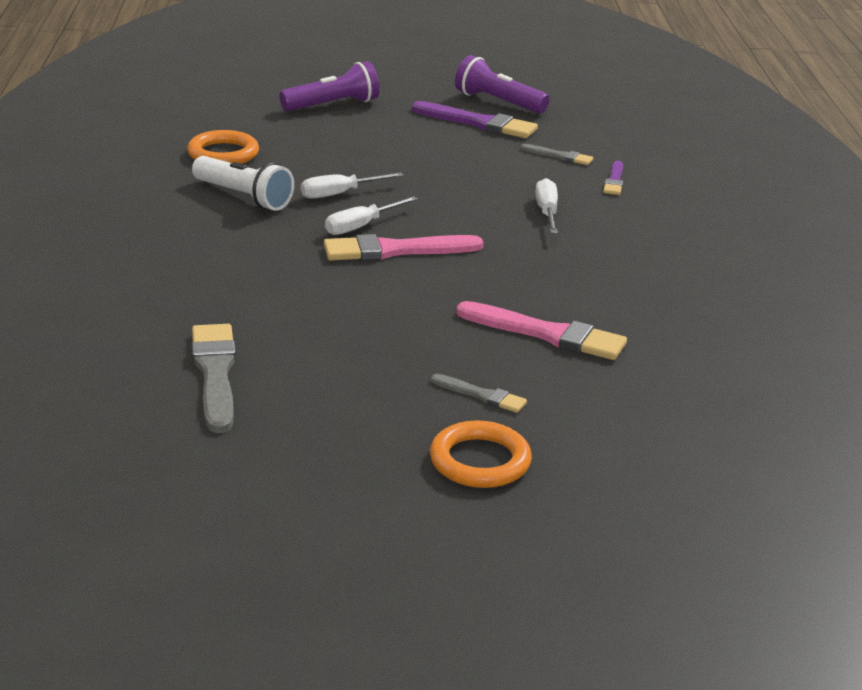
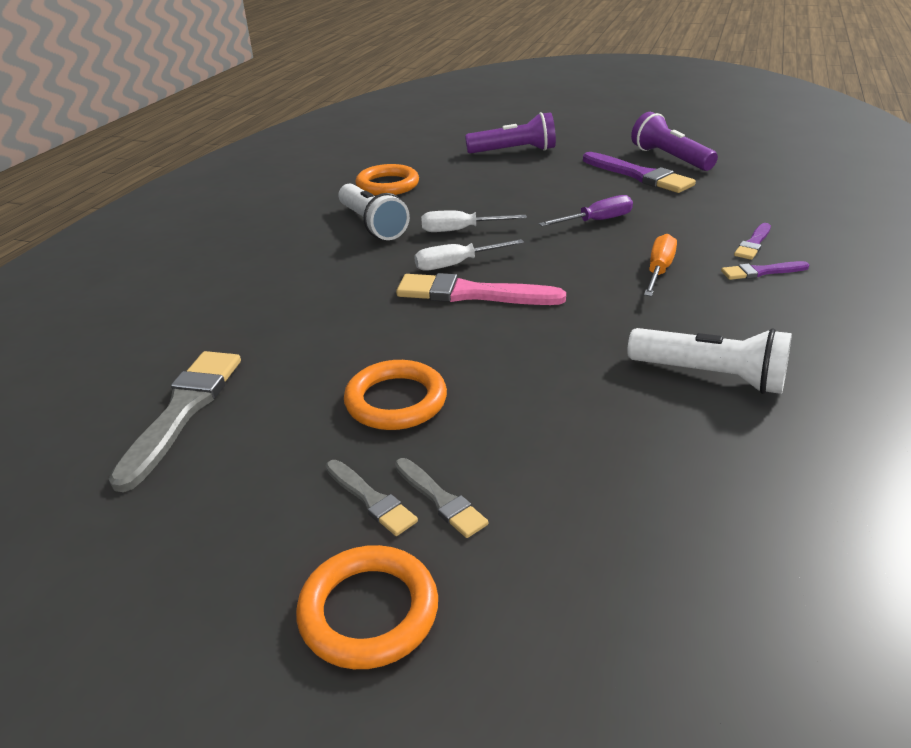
camera: 25 degrees right, 5 degrees up
pink brush [456,301,627,360] -> none
grey brush [521,144,593,165] -> grey brush moved to [326,460,418,536]
white screwdriver [535,178,558,234] -> orange screwdriver [644,234,677,297]
none -> orange ring [344,360,447,430]
none -> purple screwdriver [539,195,633,227]
none -> white flashlight [627,328,792,394]
none -> purple brush [721,261,809,280]

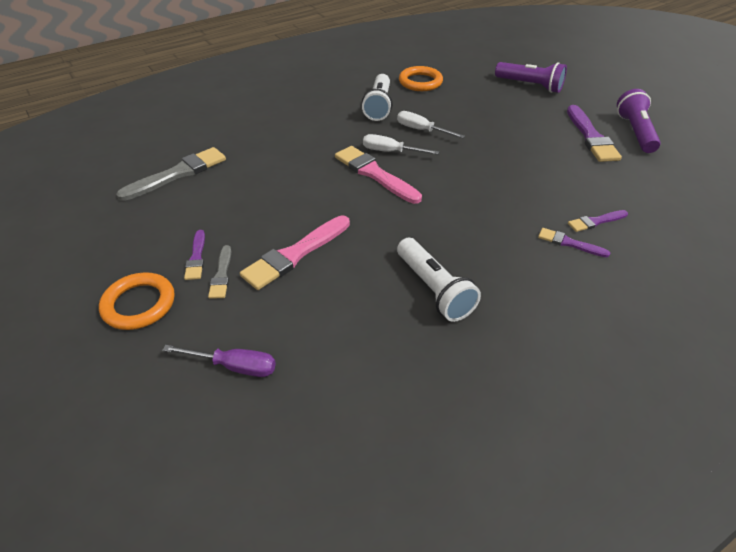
camera: 35 degrees right, 10 degrees up
grey brush [326,460,418,536] -> purple brush [184,230,205,280]
orange ring [344,360,447,430] -> none
purple screwdriver [539,195,633,227] -> purple screwdriver moved to [162,345,276,377]
orange screwdriver [644,234,677,297] -> none
none -> pink brush [240,215,350,290]

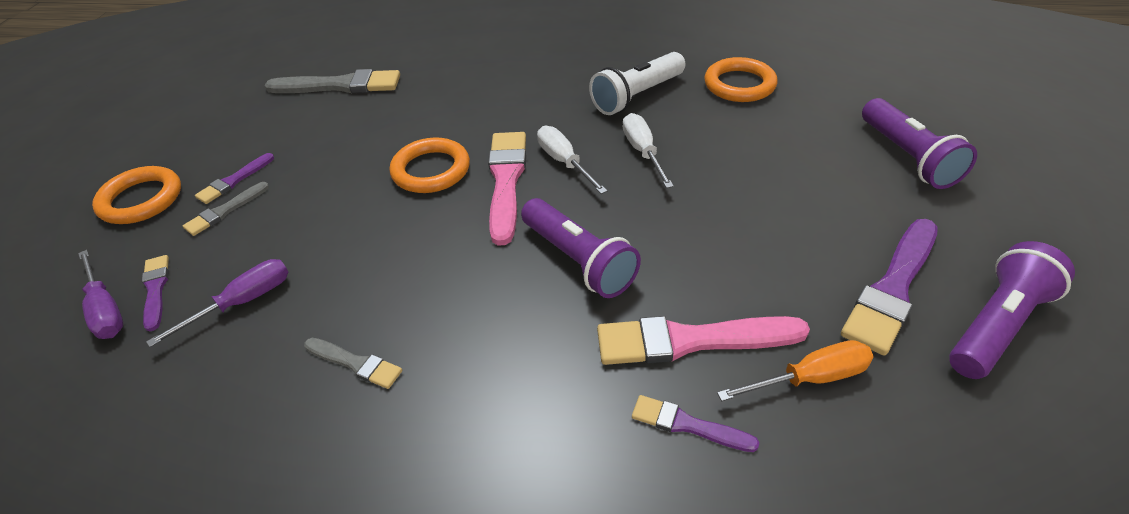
camera: 45 degrees right, 0 degrees up
pink brush [240,215,350,290] -> pink brush moved to [597,316,810,365]
white flashlight [397,238,481,322] -> grey brush [304,338,402,389]
purple brush [538,228,610,257] -> purple brush moved to [142,255,169,331]
none -> purple screwdriver [146,259,289,347]
none -> orange ring [390,138,470,193]
none -> purple flashlight [521,198,641,298]
none -> orange screwdriver [717,340,874,401]

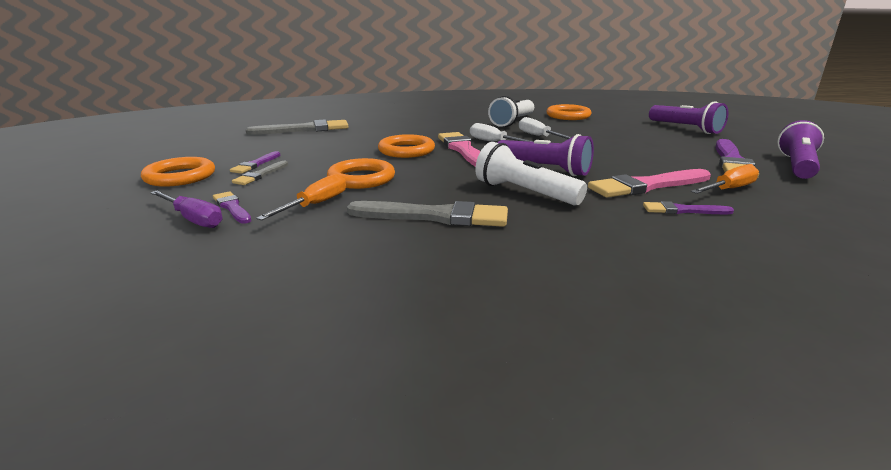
camera: 20 degrees left, 20 degrees down
purple screwdriver [146,259,289,347] -> orange screwdriver [256,174,346,221]
grey brush [304,338,402,389] -> grey brush [347,201,508,227], size x1.85
none -> orange ring [327,158,395,189]
none -> white flashlight [475,142,587,205]

